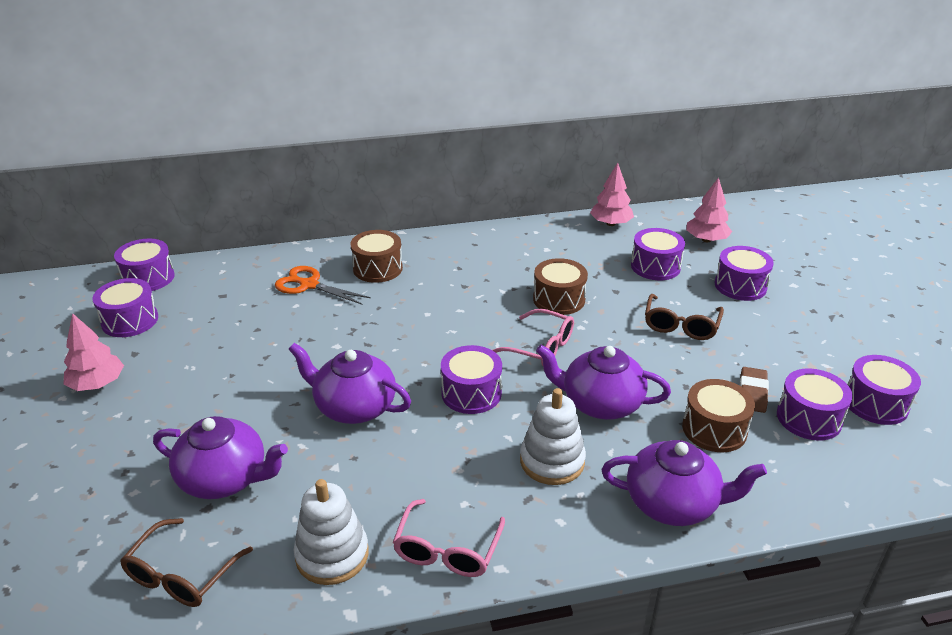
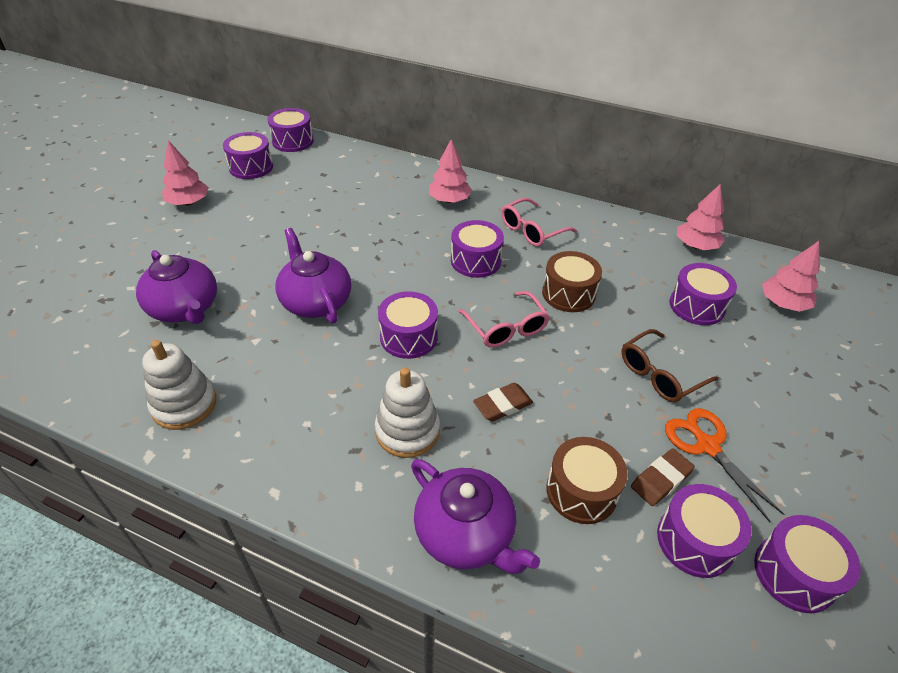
camera: 35 degrees right, 10 degrees up
brown glasses [120,518,253,607] -> none
orange scissors [275,266,371,305] -> orange scissors moved to [665,408,785,522]
brown drum [350,230,403,283] -> pink tree [429,139,472,203]
pink glasses [393,499,505,577] -> pink glasses moved to [501,198,577,247]
purple teapot [536,345,671,420] -> brown eraser [473,383,533,422]
purple drum [715,246,774,301] -> purple drum moved to [451,220,504,278]

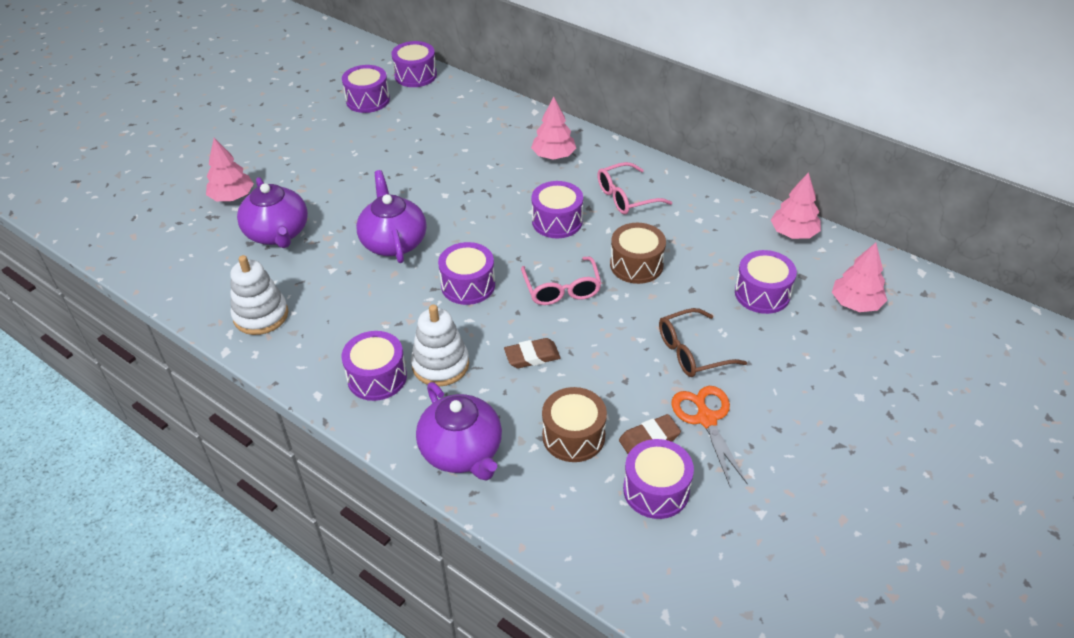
camera: 15 degrees right, 0 degrees up
pink tree [162,140,209,206] -> pink tree moved to [206,138,254,201]
purple drum [754,515,861,613] -> purple drum moved to [341,331,407,401]

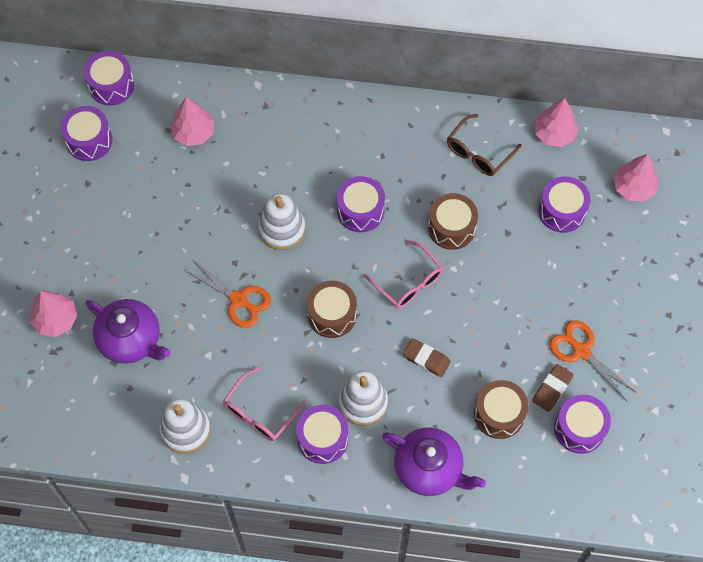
camera: 30 degrees left, 20 degrees up
purple teapot [356,170,427,263] -> orange scissors [183,259,271,328]
purple drum [438,242,495,305] -> brown drum [307,280,357,338]
brown eraser [504,338,561,368] -> brown eraser turned 75 degrees clockwise [403,338,451,377]
pink tree [531,97,576,160] -> pink tree moved to [170,97,214,146]
pink glasses [597,162,672,214] -> pink glasses moved to [223,367,306,441]
brown glasses [659,308,747,377] -> brown glasses moved to [447,114,522,176]
none -> white stacking toy [258,193,305,250]

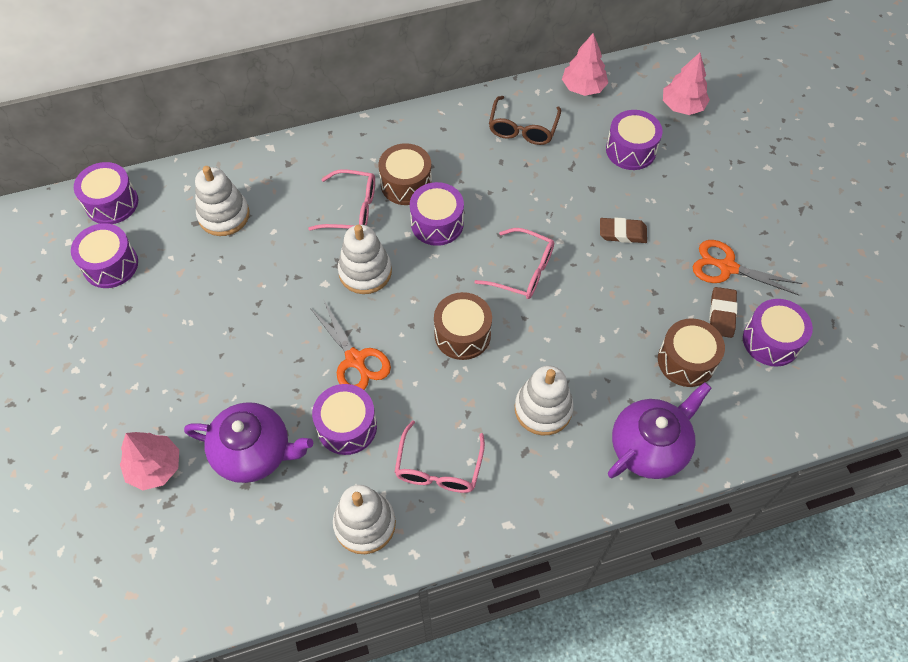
camera: 25 degrees left, 5 degrees down
pink tree [170,97,214,146] -> white stacking toy [195,166,250,236]
orange scissors [183,259,271,328] -> orange scissors turned 45 degrees clockwise [310,299,391,390]
purple drum [296,405,348,464] -> purple drum moved to [312,384,377,455]
purple teapot [382,428,486,496] -> purple teapot turned 45 degrees counterclockwise [608,382,712,479]
brown eraser [403,338,451,377] -> brown eraser moved to [600,217,647,243]
brown drum [428,193,478,250] -> brown drum moved to [379,143,432,205]
none -> pink glasses [308,169,375,231]

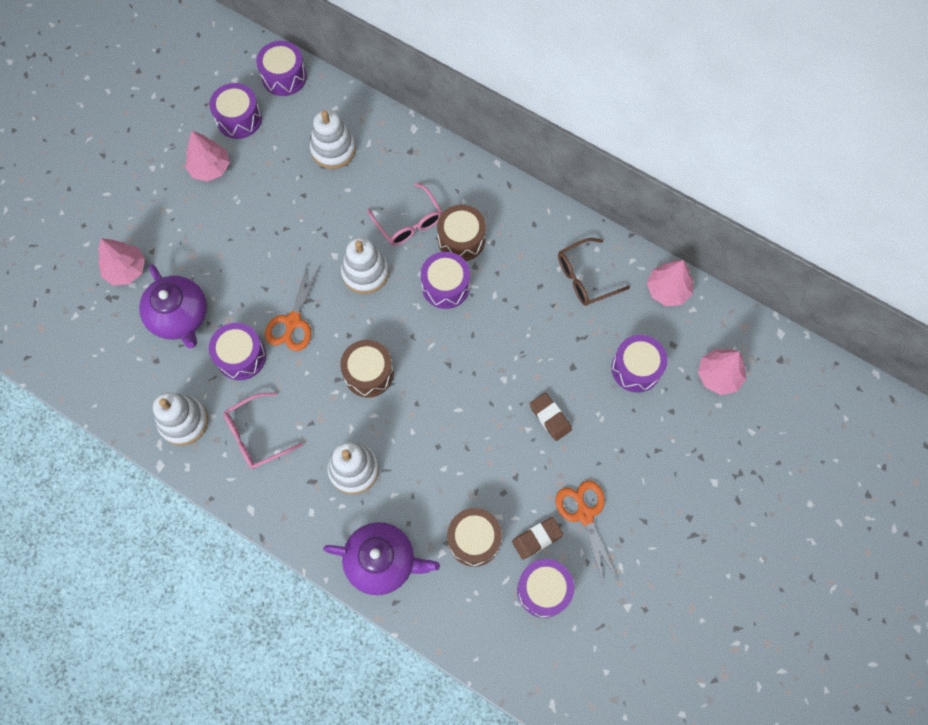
camera: 50 degrees right, 10 degrees up
pink glasses [474,228,554,299] -> none
none -> pink tree [185,131,230,182]

